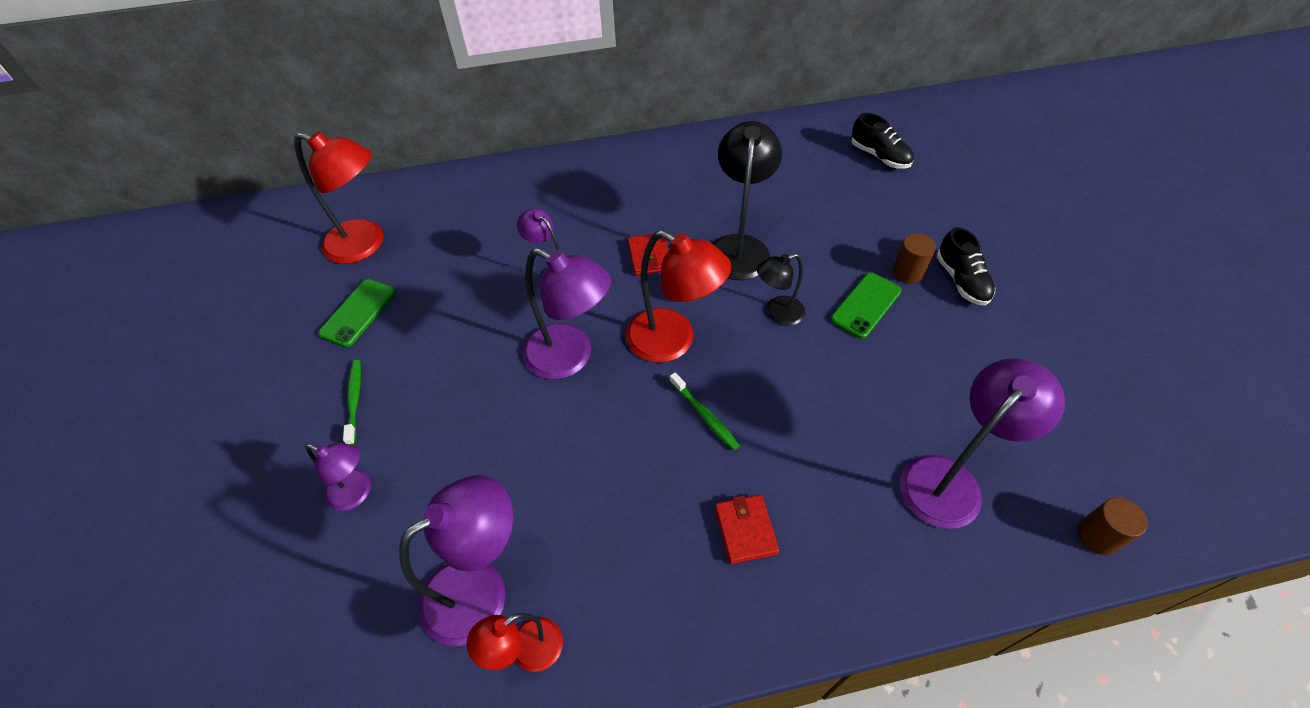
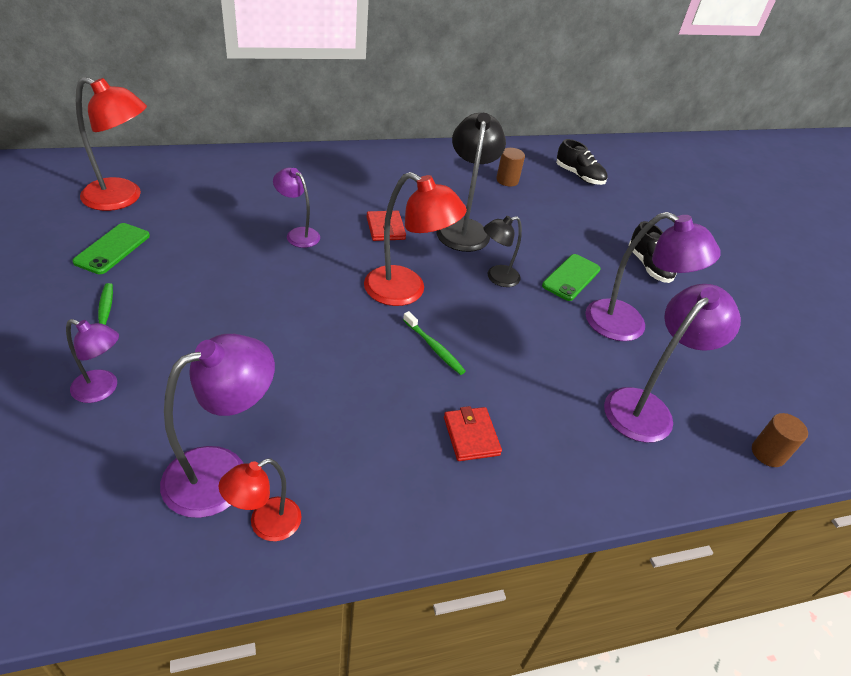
camera: 10 degrees left, 10 degrees down
purple lamp [523,248,611,380] -> purple lamp moved to [585,212,721,341]
brown cylinder [893,233,936,283] -> brown cylinder moved to [496,148,525,187]

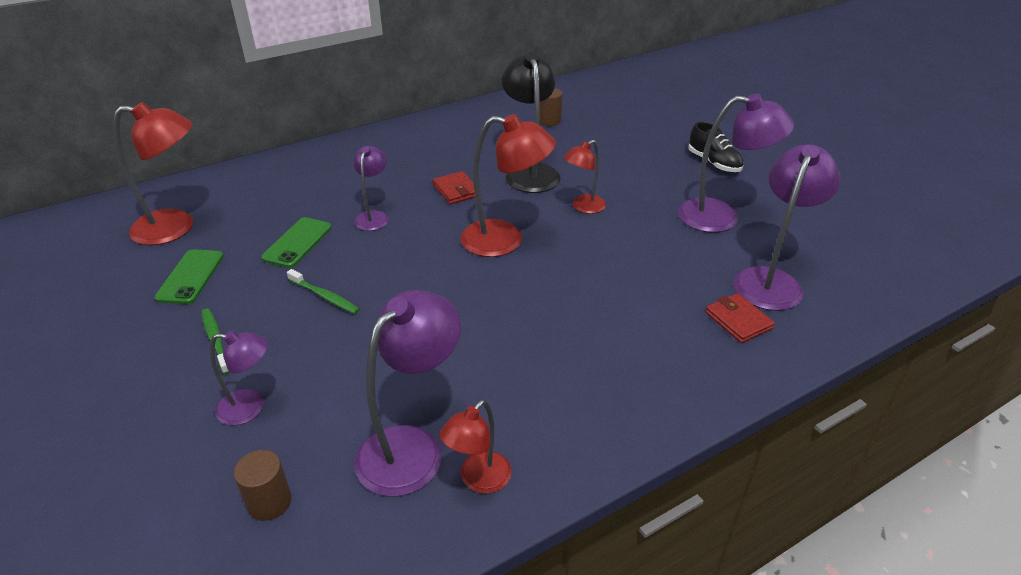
camera: 10 degrees left, 5 degrees down
purple lamp [273,168,320,248] -> purple lamp turned 75 degrees clockwise [354,146,389,231]
green toothbrush [403,311,466,375] -> green toothbrush moved to [287,269,360,314]
red wallet [444,406,502,461] -> red wallet moved to [705,293,775,343]
black lamp [484,216,522,287] -> red lamp [564,140,606,214]
green phone [542,254,601,301] -> green phone moved to [261,217,331,268]
black shoe [556,139,607,185] -> none
brown cylinder [752,413,808,467] -> brown cylinder moved to [234,450,292,521]

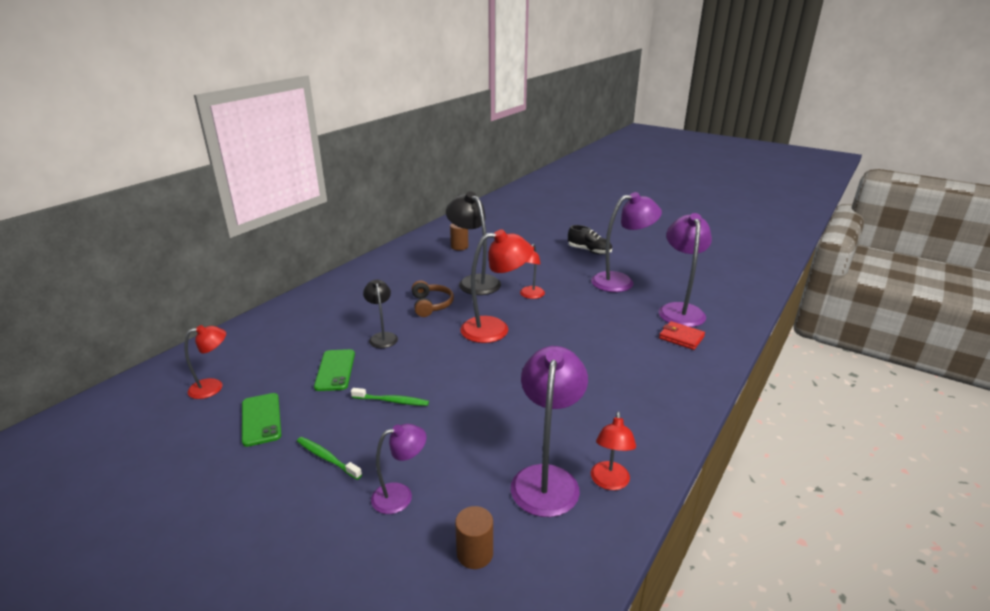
camera: 25 degrees left, 10 degrees down
red lamp [113,102,193,245] -> red lamp [185,325,226,399], size x0.58
purple lamp [354,146,389,231] -> black lamp [363,280,398,348]
red wallet [433,171,481,204] -> brown headphones [412,281,454,317]

